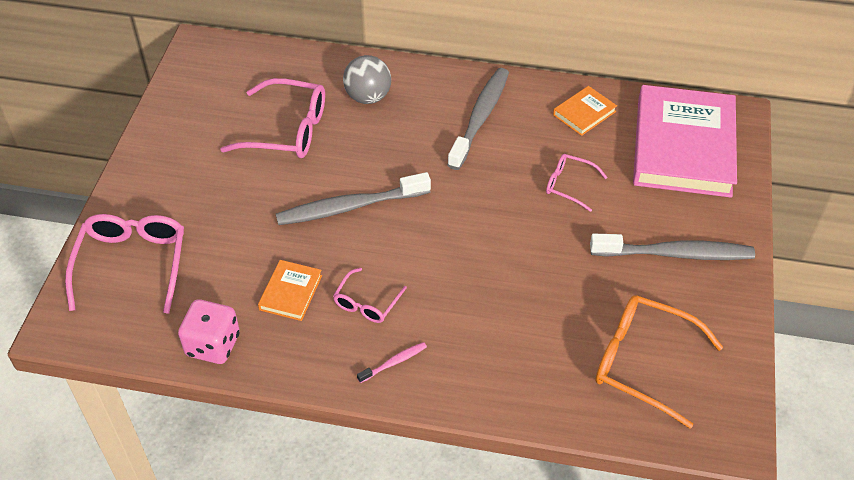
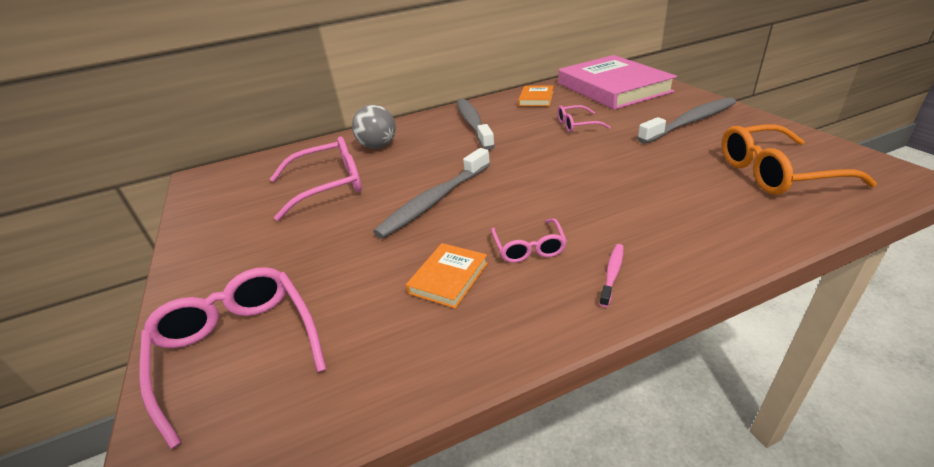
camera: 30 degrees left, 15 degrees down
pink dice [178,300,240,364] -> none
orange book [258,260,322,321] -> orange book turned 45 degrees clockwise [406,243,488,309]

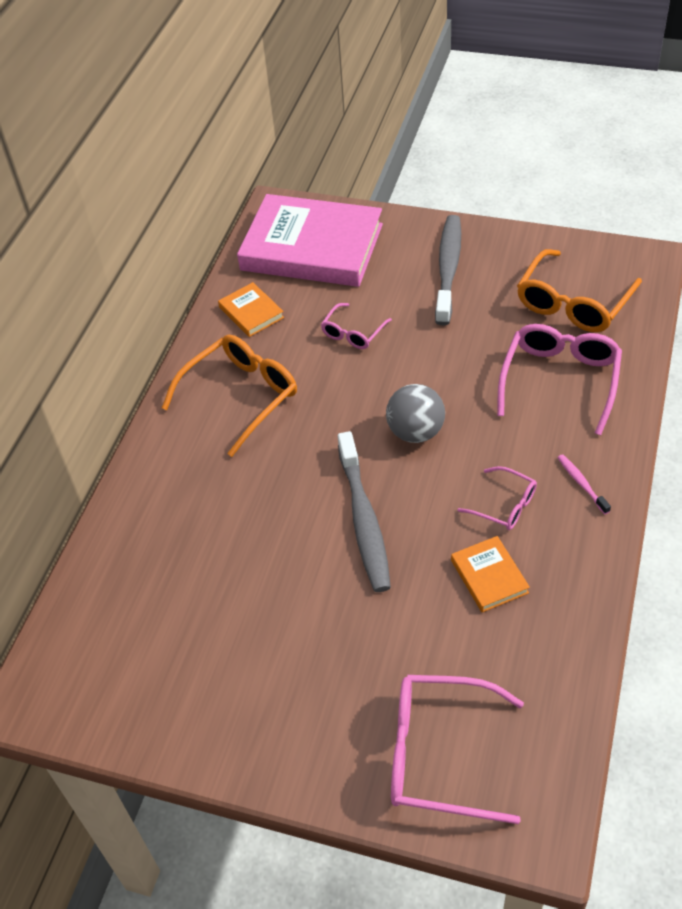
camera: 50 degrees left, 15 degrees up
pink glasses [270,136,362,221] -> pink glasses moved to [497,324,622,435]
grey ball [352,105,396,149] -> grey ball moved to [386,384,445,443]
grey toothbrush [457,98,495,150] -> orange glasses [162,335,297,457]

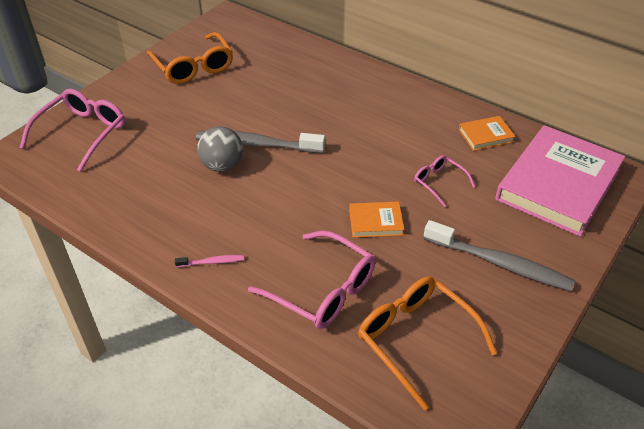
camera: 105 degrees right, 5 degrees down
orange glasses [162,335,297,457] -> orange glasses moved to [147,32,233,84]
grey ball [386,384,445,443] -> grey ball moved to [197,126,243,172]
orange book [451,536,530,612] -> orange book moved to [349,202,404,238]
pink glasses [457,466,537,530] -> none

